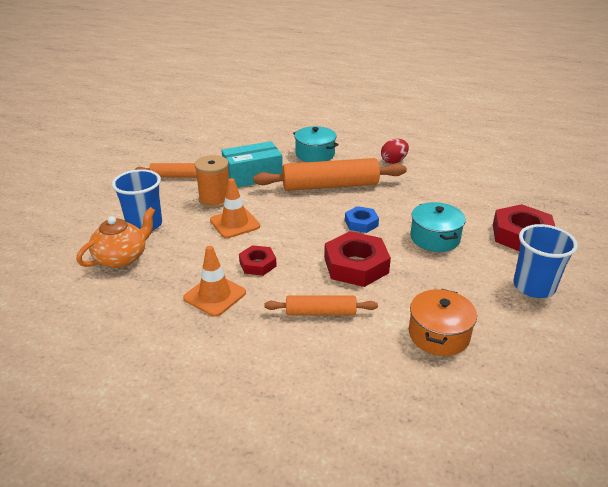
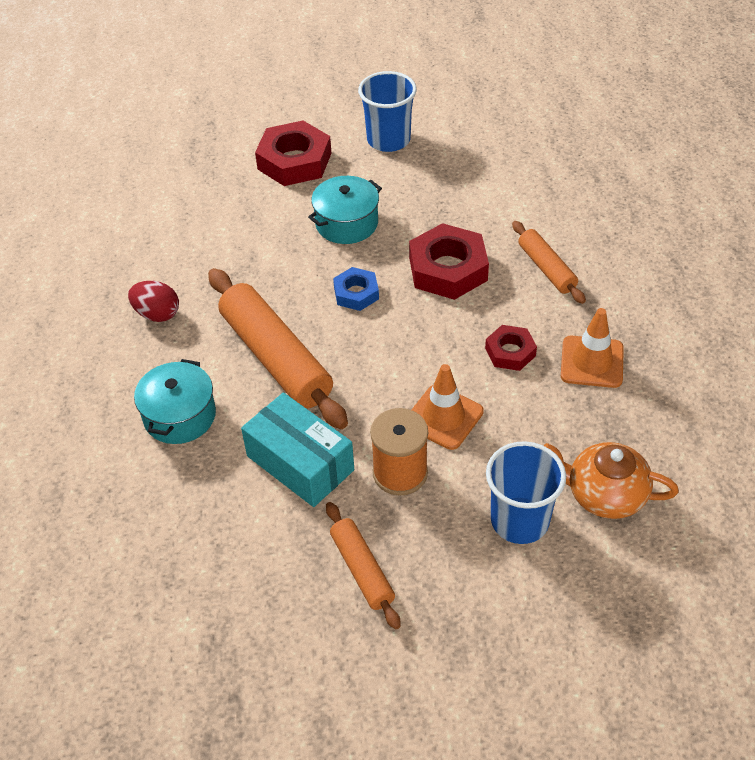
camera: 115 degrees left, 15 degrees up
orange pot [409,289,477,356] -> none

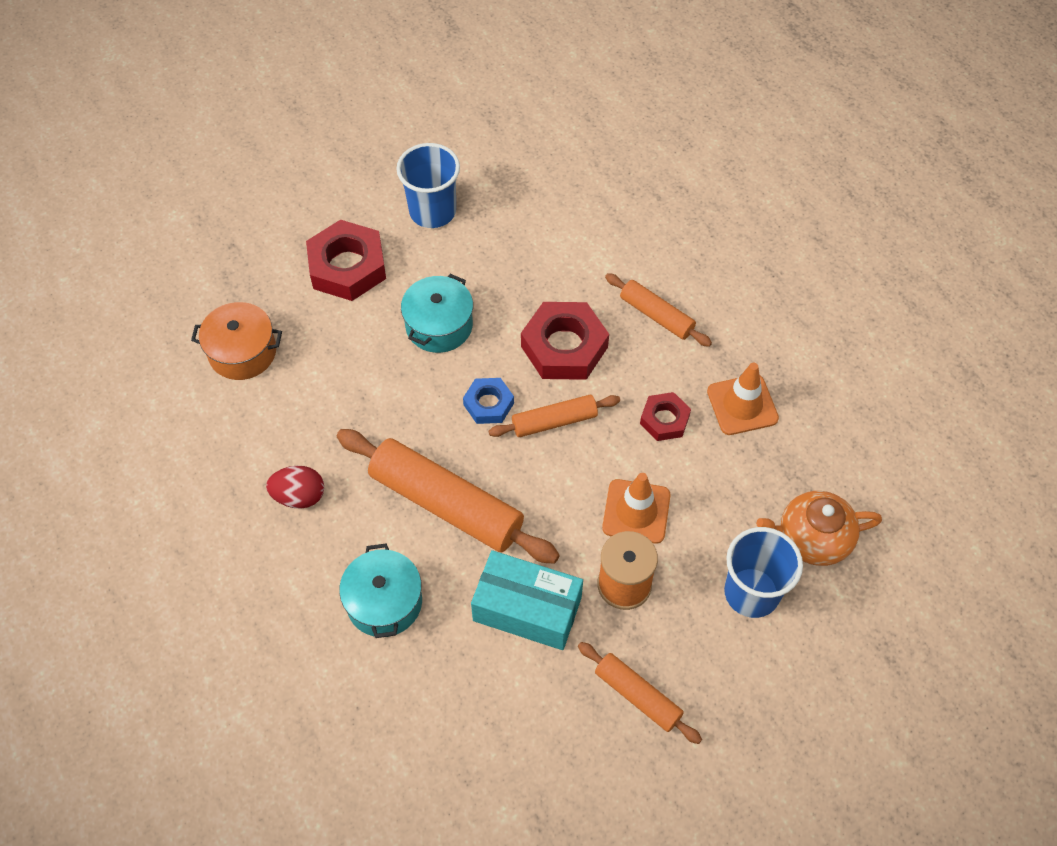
camera: 25 degrees left, 10 degrees up
none -> orange pot [191,302,282,380]
none -> orange rolling pin [489,395,620,437]

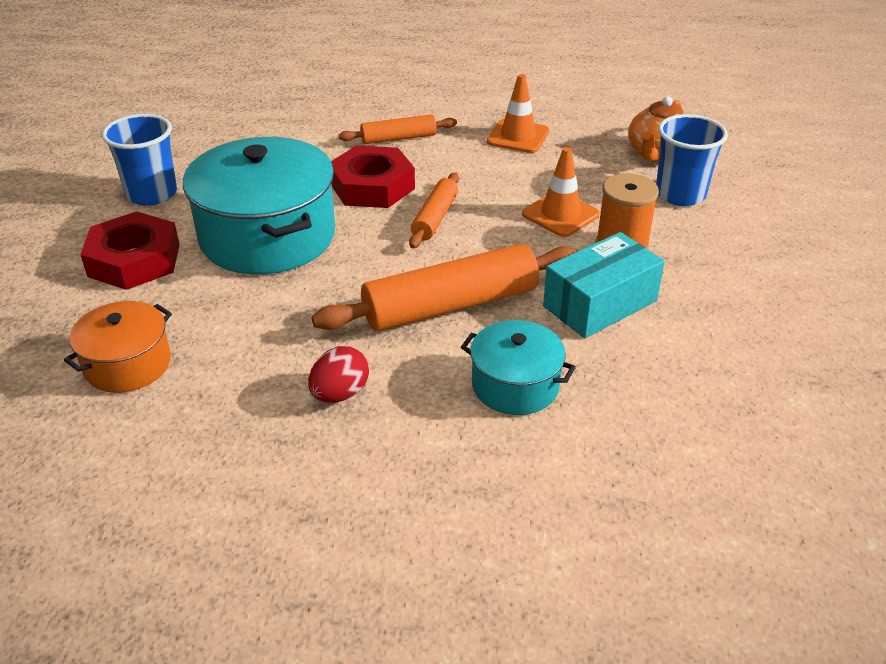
camera: 55 degrees left, 20 degrees down
turquoise pot [401,274,473,353] -> turquoise pot [183,137,335,274], size x1.87
blue nut [463,378,514,424] -> none
orange rolling pin [578,642,702,744] -> none
red nut [640,392,691,441] -> none

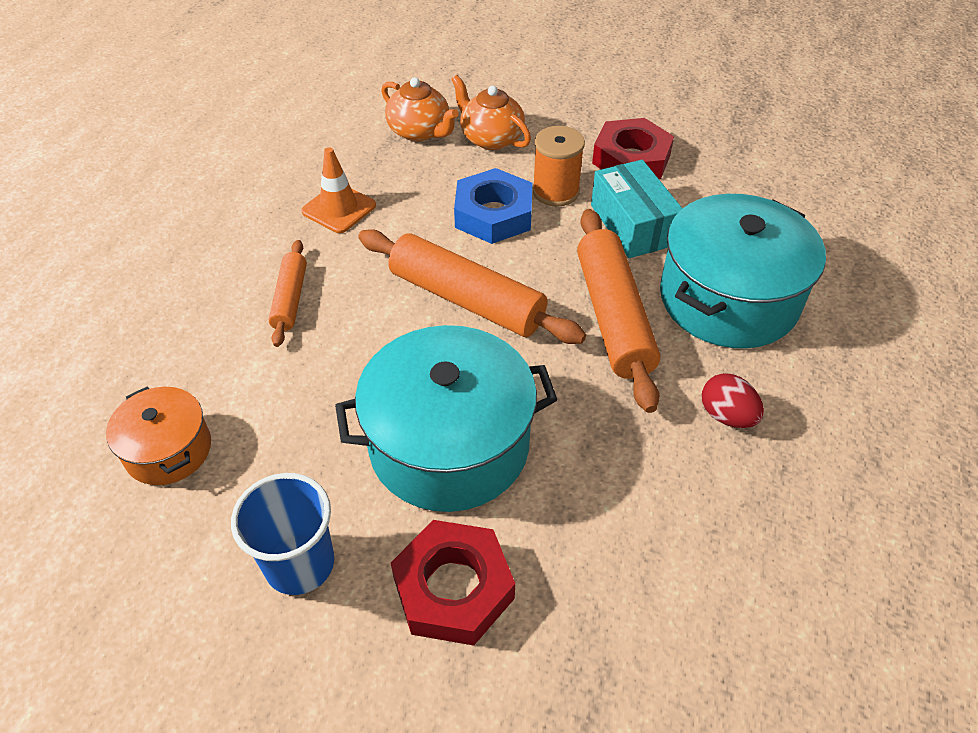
camera: 75 degrees left, 10 degrees up
orange pot [64,301,172,393] -> orange pot moved to [106,387,211,485]
red nut [331,146,415,208] -> red nut moved to [592,118,674,179]
orange rolling pin [409,173,459,248] -> orange rolling pin [358,229,586,344], size x1.84
turquoise pot [461,320,576,415] -> turquoise pot [660,194,826,349], size x1.87
orange traffic cone [522,147,600,237] -> blue nut [454,168,532,244]
blue cup [656,114,728,206] -> orange teapot [451,75,531,150]

